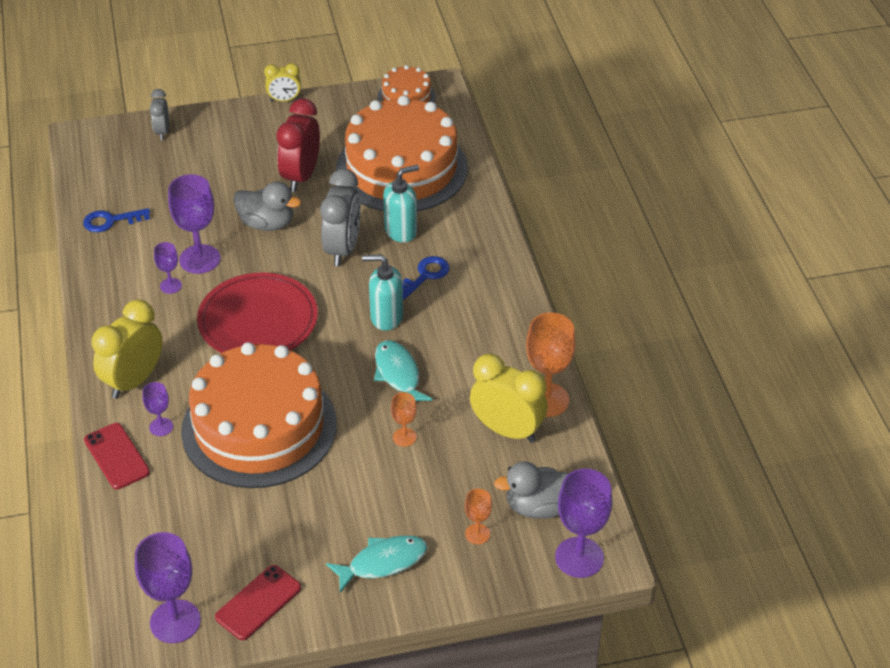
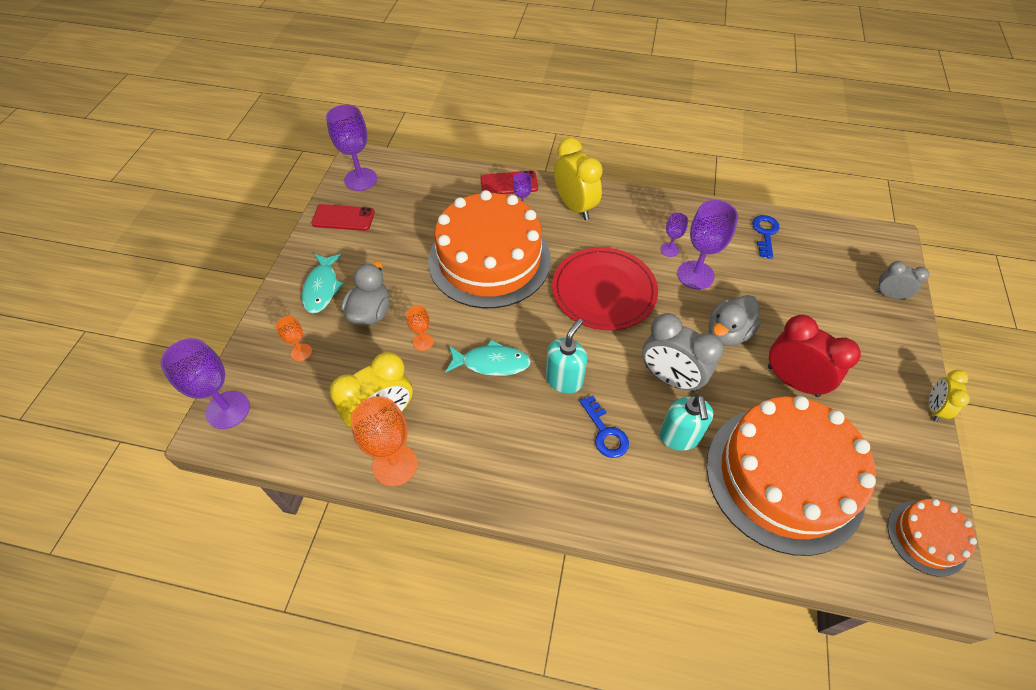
camera: 115 degrees right, 10 degrees up
red phone [215,565,301,640] -> red phone turned 60 degrees counterclockwise [311,204,375,231]
grey duck [494,461,569,519] -> grey duck moved to [341,261,390,326]

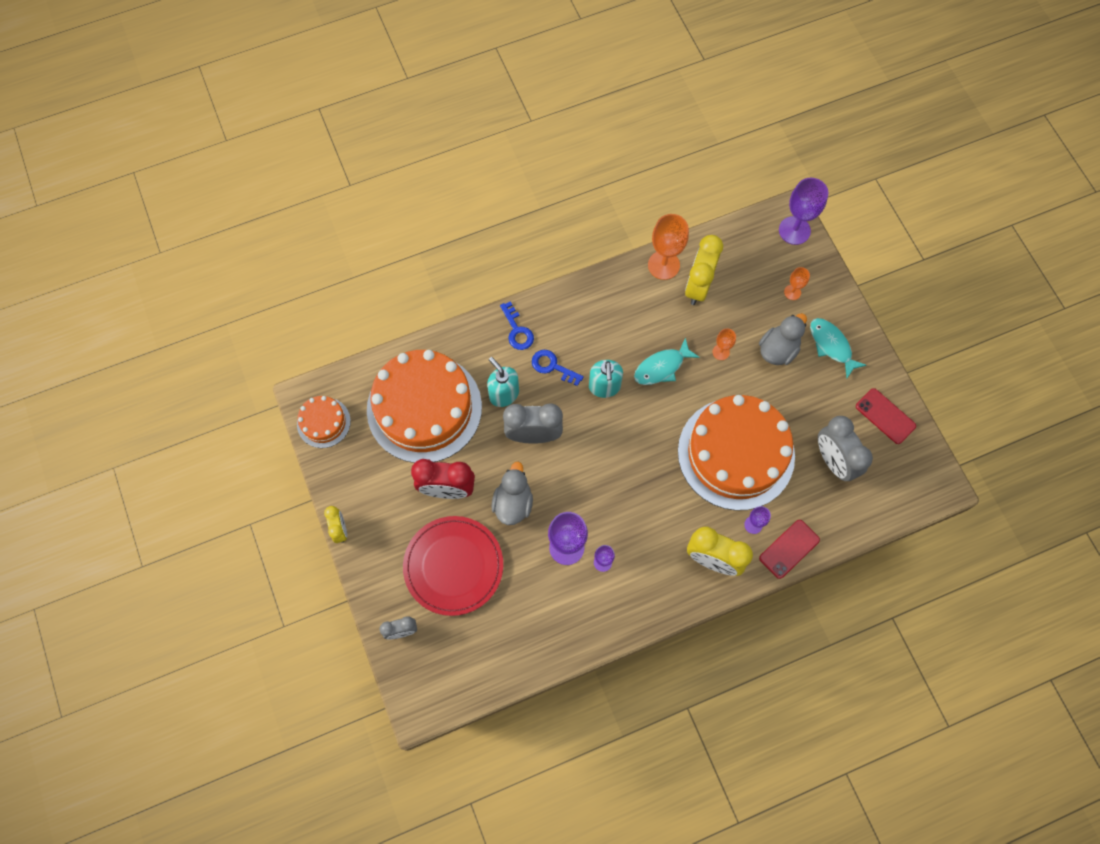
camera: 145 degrees right, 15 degrees up
red phone [311,204,375,231] -> red phone turned 75 degrees clockwise [856,388,916,444]
purple goblet [326,105,377,191] -> none
grey duck [341,261,390,326] -> grey duck turned 120 degrees counterclockwise [759,313,807,365]
red plate [552,247,658,331] -> red plate moved to [403,516,503,616]
blue key [752,215,780,259] -> blue key moved to [500,301,534,350]
none -> grey clock [818,416,873,481]

